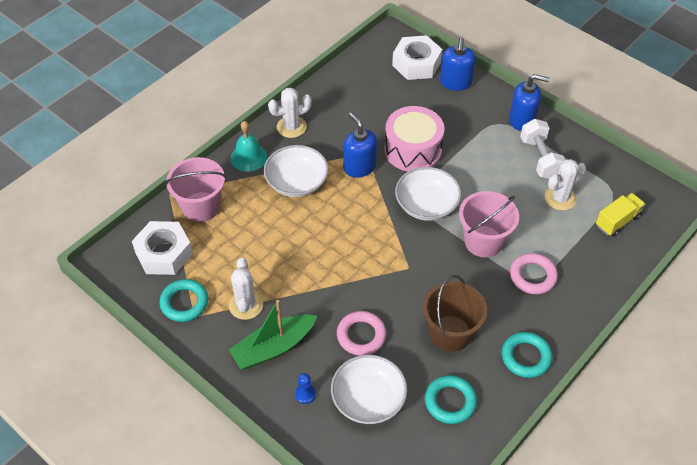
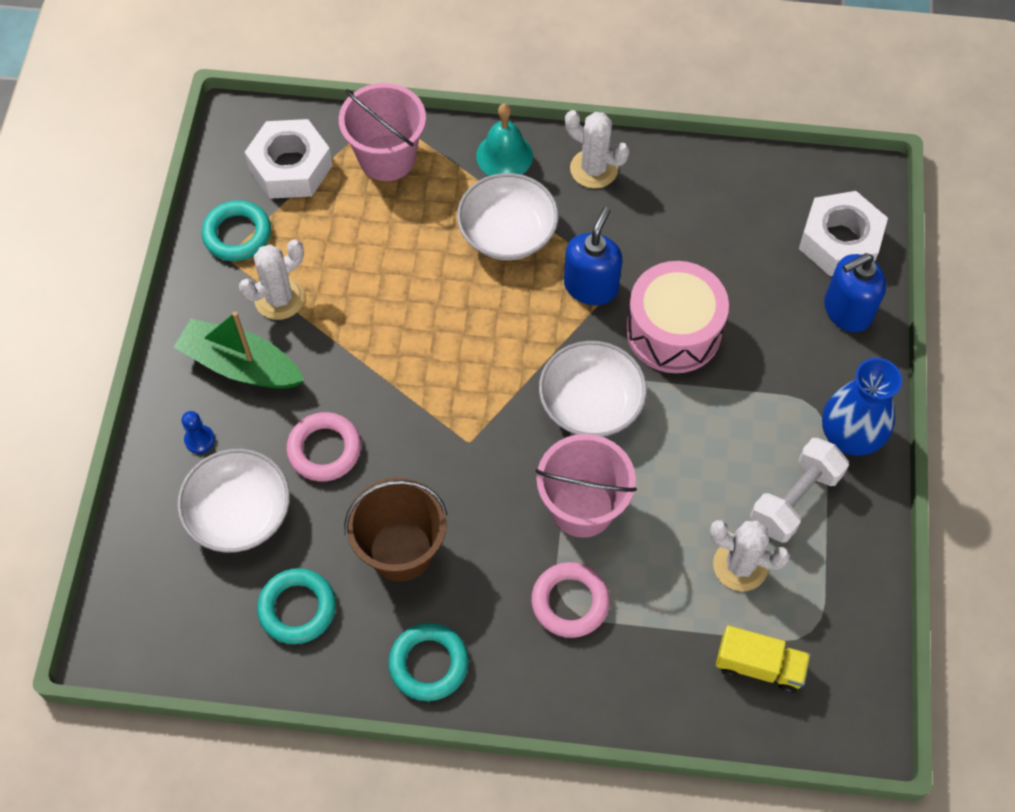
camera: 55 degrees right, 10 degrees up
blue soap dispenser [509,74,549,131] -> blue vase [822,358,902,455]

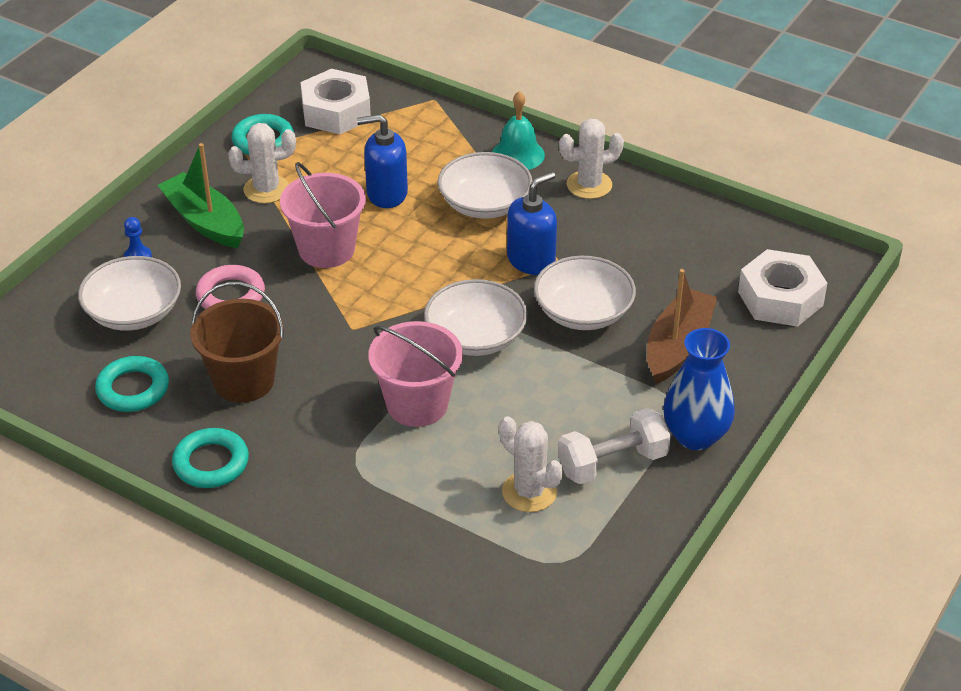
camera: 25 degrees right, 20 degrees down
pink bucket [339,83,426,181] -> pink bucket moved to [280,162,366,268]
pink ring [531,562,610,638] -> none
white cactus [565,110,629,188] -> white cactus turned 75 degrees counterclockwise [559,119,624,199]
pink drum [626,261,729,373] -> white bowl [534,256,636,330]
yellow truck [716,626,811,693] -> none
blue soap dispenser [824,253,886,332] -> blue soap dispenser moved to [357,114,408,208]
none -> brown boat [647,269,718,384]

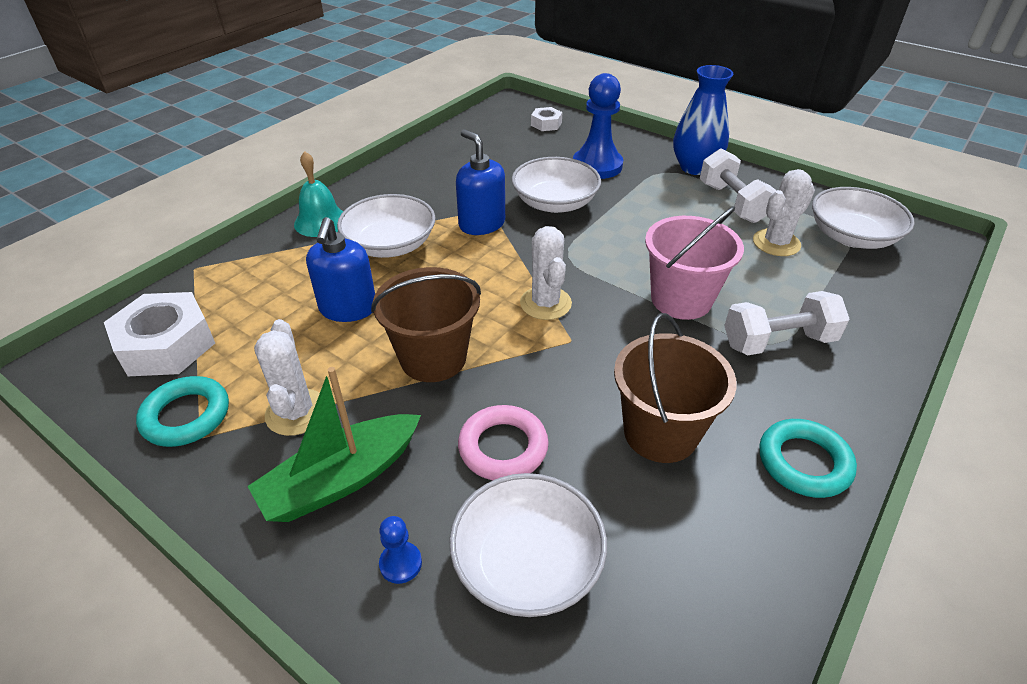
camera: 85 degrees left, 0 degrees up
turquoise ring [95,356,169,412] -> none
pink bucket [280,162,366,268] -> brown bucket [371,267,481,382]
white bowl [424,279,528,356] -> white bowl moved to [812,187,915,249]
white cactus [559,119,624,199] -> white cactus moved to [520,226,572,320]
brown boat [647,269,718,384] -> blue pawn [573,73,623,179]
white nut [738,249,827,327] -> white nut [531,107,562,131], size x0.51
none -> white dumbbell [724,291,850,355]

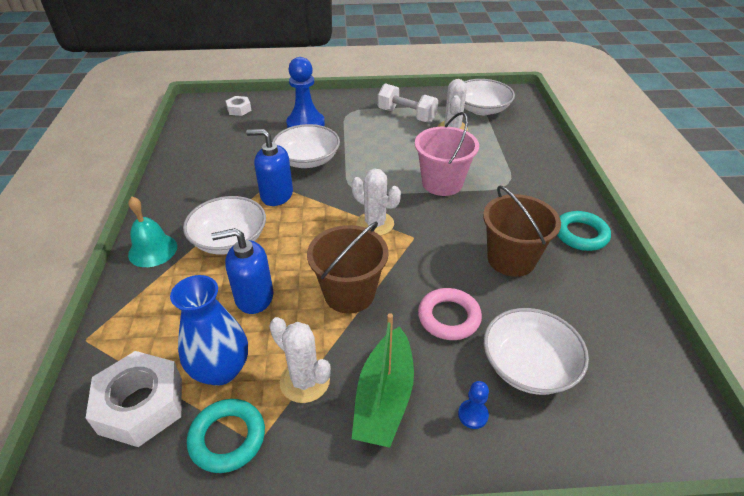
camera: 40 degrees left, 0 degrees up
blue soap dispenser [306,217,375,322] -> blue soap dispenser turned 120 degrees clockwise [211,228,273,314]
blue vase [673,65,733,175] -> blue vase moved to [170,275,248,386]
white dumbbell [724,291,850,355] -> none

